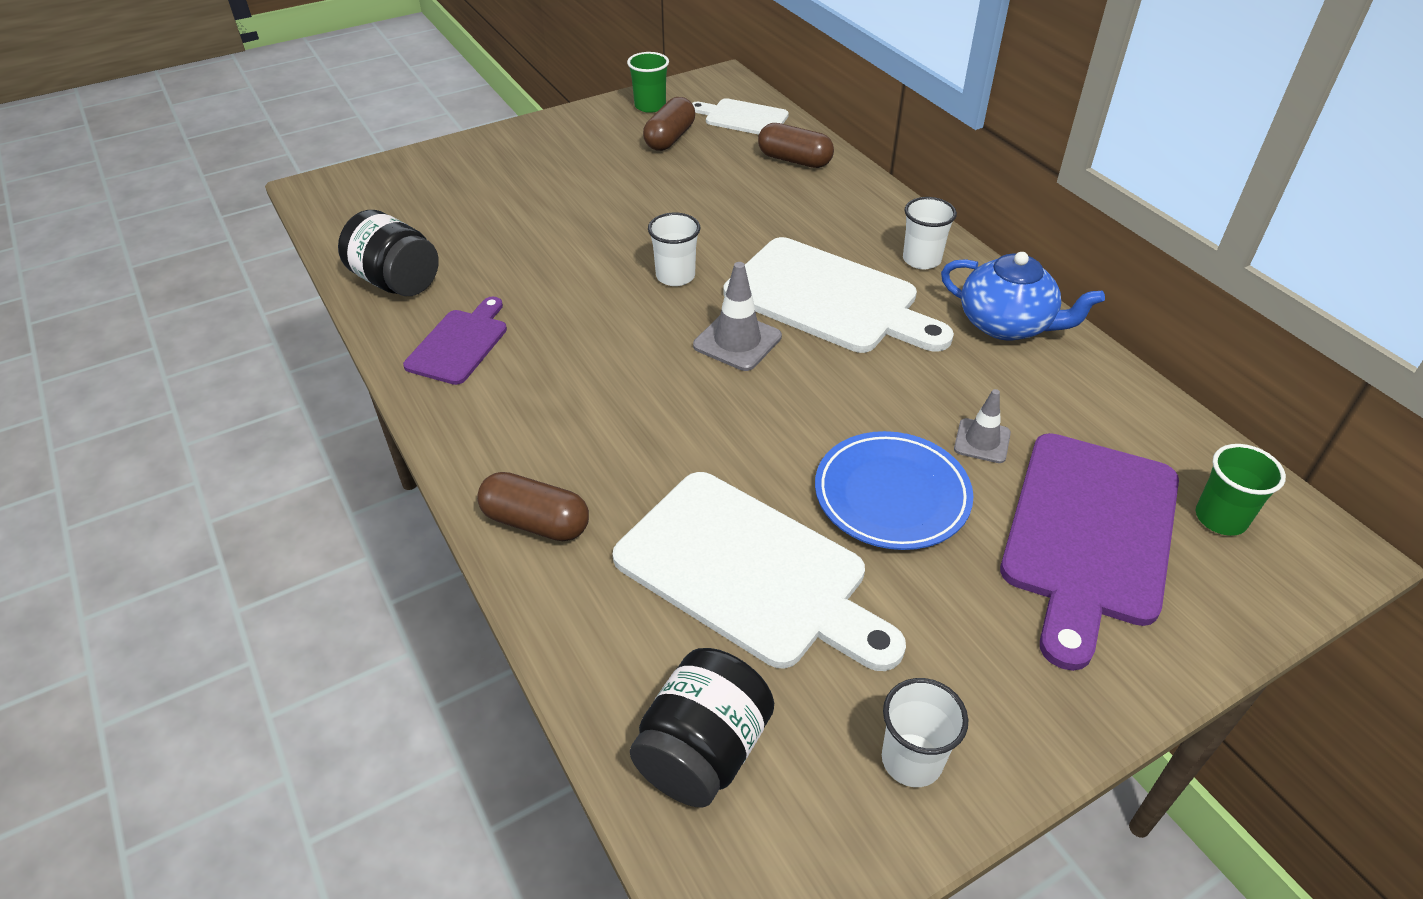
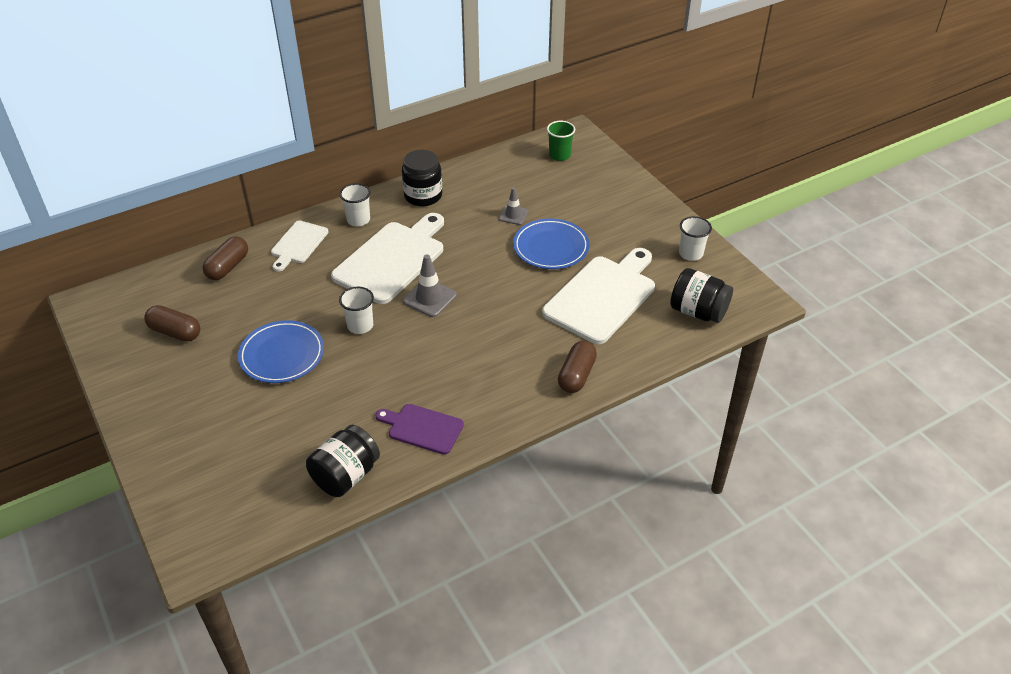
camera: 90 degrees left, 0 degrees up
green cup [627,52,669,113] -> none
white cutting board [692,98,789,135] -> white cutting board moved to [271,221,328,272]
blue teapot [941,252,1105,340] -> black jar [402,150,442,206]
purple cutting board [1000,433,1179,671] -> none
none -> blue plate [238,320,324,383]

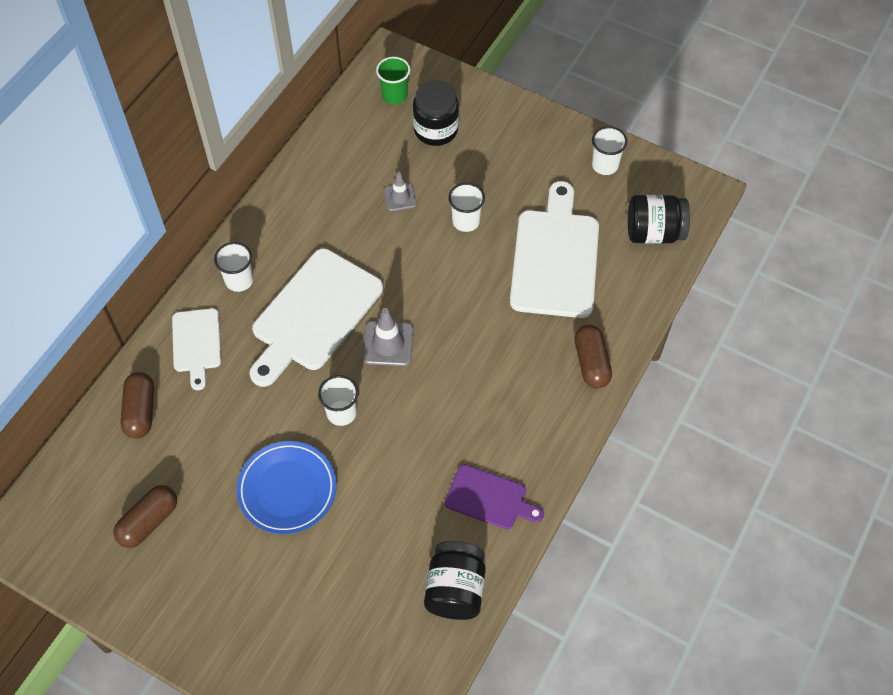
camera: 30 degrees left, 15 degrees up
brown capsule [144,305,200,342] -> brown capsule turned 45 degrees counterclockwise [114,485,177,548]
white cutting board [331,213,444,304] -> white cutting board turned 150 degrees counterclockwise [249,249,383,387]
purple cutting board [375,404,464,455] -> purple cutting board turned 150 degrees counterclockwise [445,464,544,529]
black jar [402,150,442,206] -> black jar moved to [413,80,459,146]
blue plate [513,219,590,269] -> white cup [448,183,485,232]

